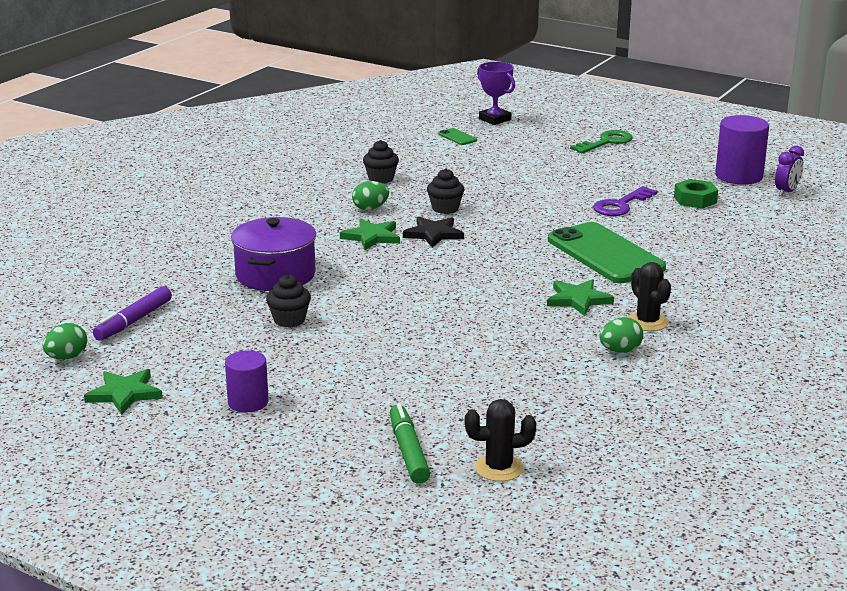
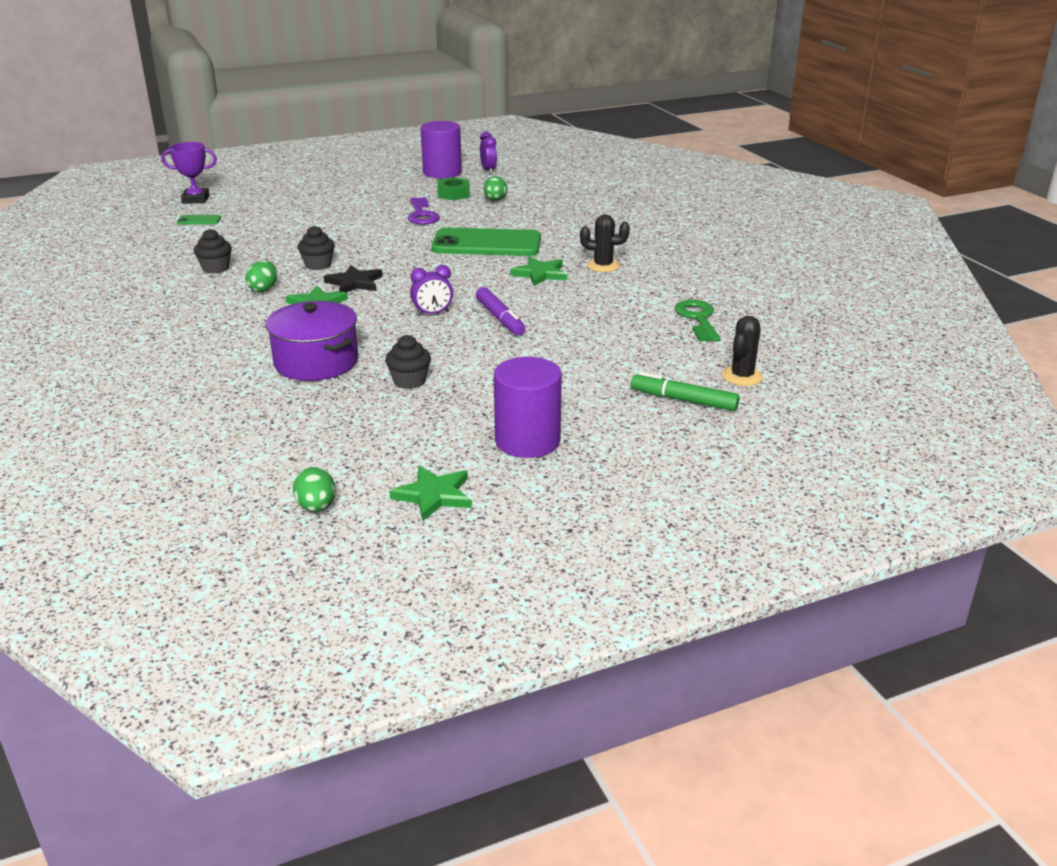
camera: 55 degrees left, 5 degrees up
purple marker [93,286,172,341] -> purple marker moved to [476,287,526,335]
purple cylinder [225,350,269,413] -> purple cylinder [494,357,562,458], size x1.61
green key [570,130,633,154] -> green key moved to [675,300,721,342]
green egg [599,317,643,353] -> green egg moved to [483,176,507,201]
none -> purple clock [410,265,453,316]

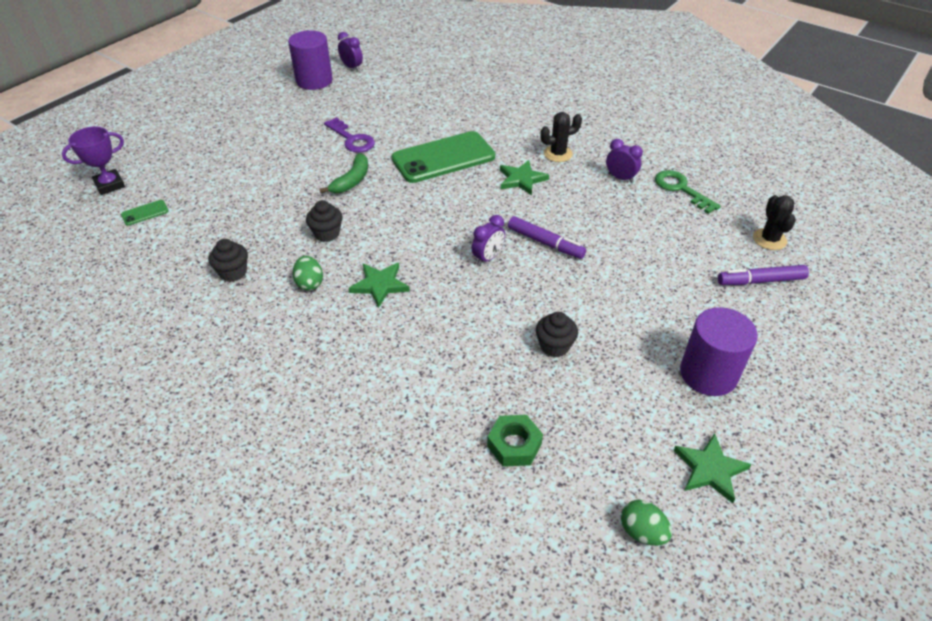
camera: 30 degrees left, 15 degrees up
purple pot [266,301,358,381] -> none
black star [324,265,382,293] -> none
green nut [437,177,470,201] -> green nut moved to [487,415,543,467]
green egg [483,176,507,201] -> none
green marker [631,372,740,411] -> purple marker [718,265,809,285]
none -> green banana [319,153,368,193]
none -> purple clock [606,139,643,183]

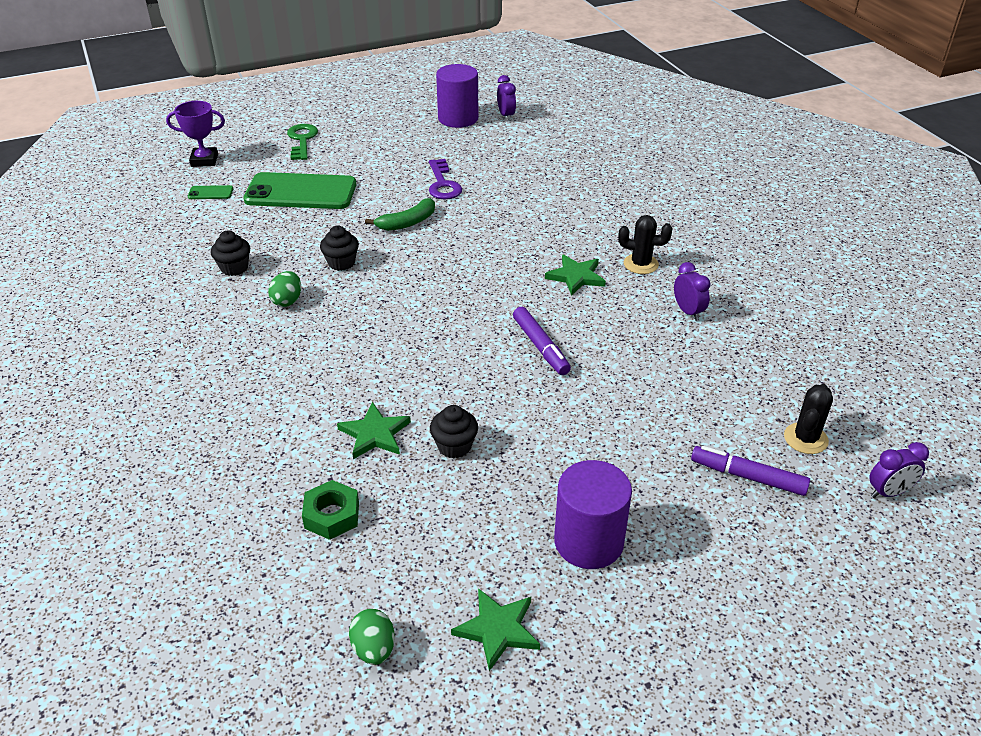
camera: 30 degrees right, 5 degrees down
green star [349,263,410,308] -> green star moved to [337,402,411,459]
green phone [392,131,495,183] -> green phone moved to [243,172,356,209]
purple clock [472,215,505,265] -> purple clock moved to [869,442,929,498]
green key [655,170,721,214] -> green key moved to [287,124,318,160]

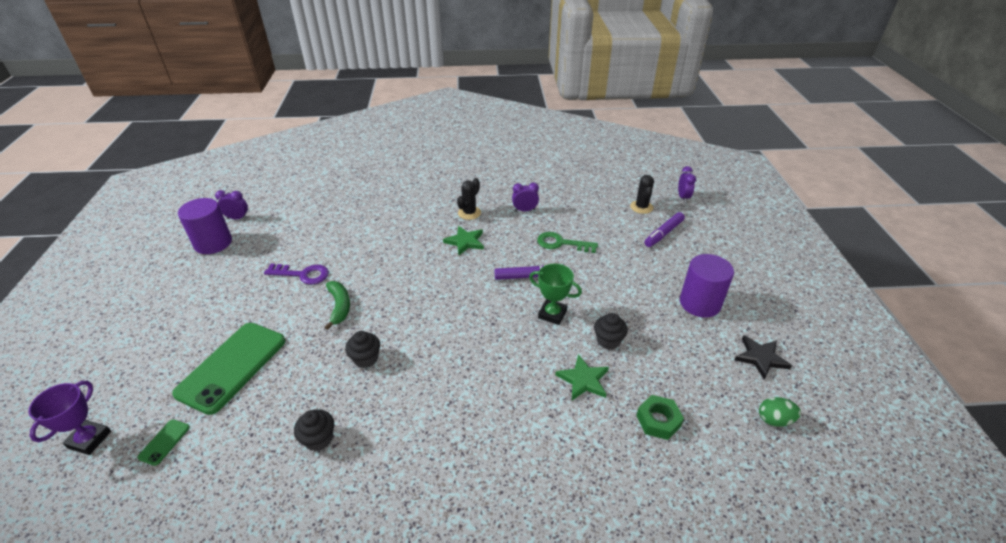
camera: 70 degrees left, 0 degrees up
green egg [268,271,301,307] -> none
green key [287,124,318,160] -> green key moved to [537,232,598,253]
green star [451,588,540,671] -> black star [735,335,792,380]
black cactus [784,384,833,454] -> black cactus turned 45 degrees clockwise [630,175,654,214]
none -> green trophy [529,264,582,325]

